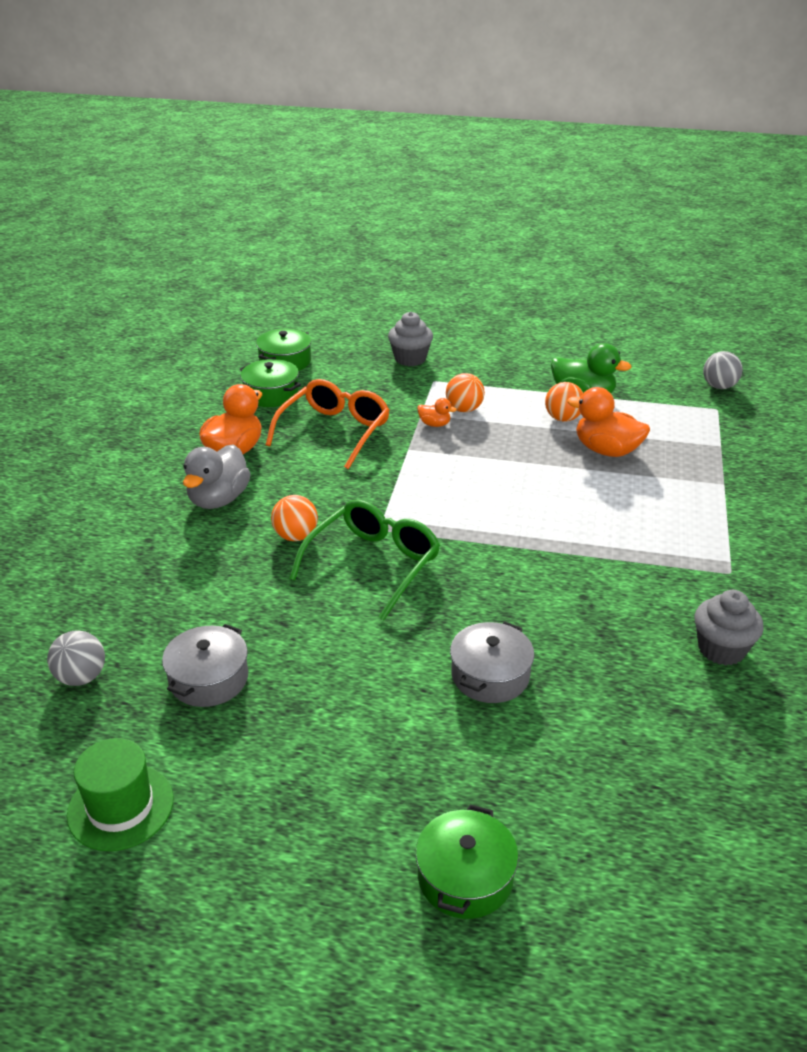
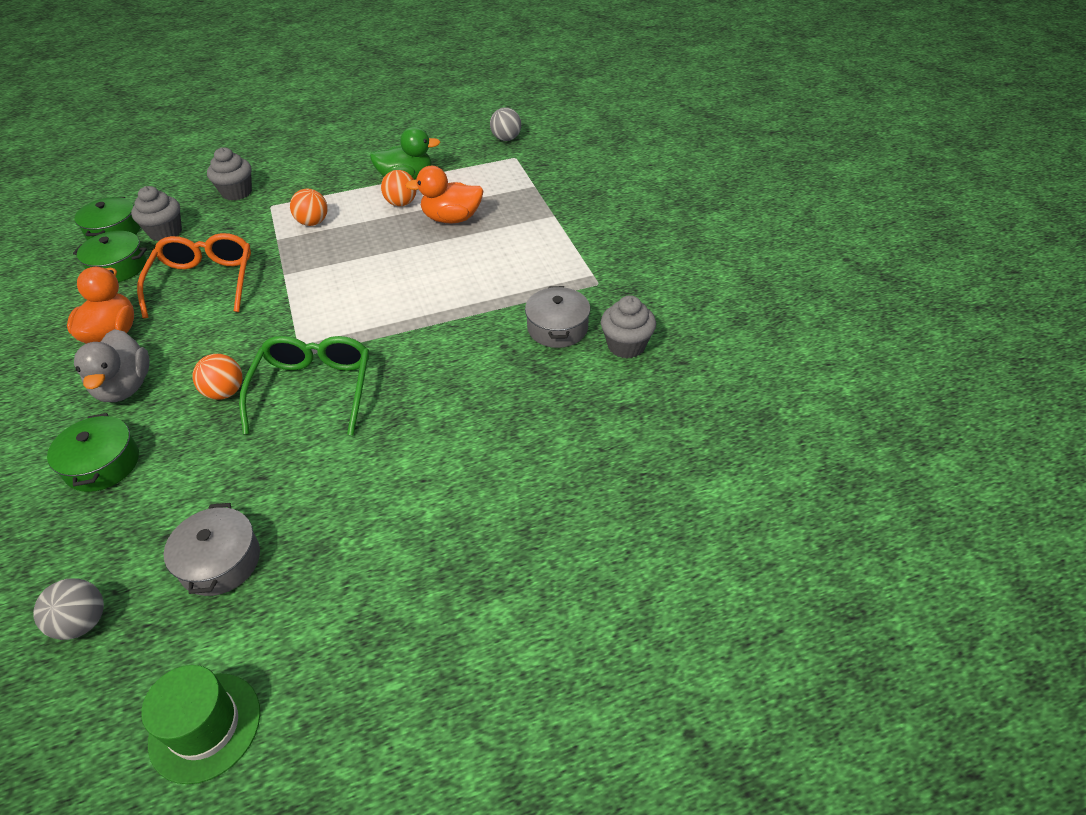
camera: 30 degrees left, 10 degrees up
green pot [416,805,519,919] -> green pot moved to [47,413,139,492]
orange duck [417,398,457,427] -> none
grey pot [450,621,534,703] -> grey pot moved to [525,286,590,348]
none -> grey cupcake [131,186,182,241]

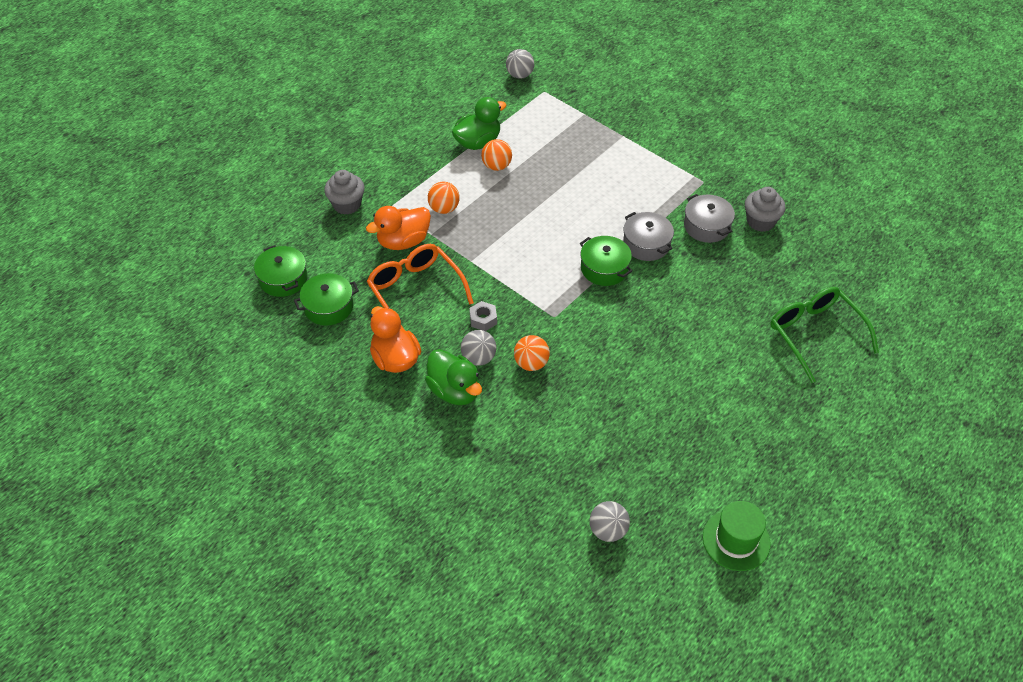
camera: 30 degrees left, 5 degrees up
green pot [47,413,139,492] -> green pot moved to [580,236,633,286]
grey duck [74,329,150,402] -> green duck [425,349,482,405]
grey cupcake [131,186,182,241] -> none
grey pot [164,503,260,596] -> grey pot moved to [623,212,674,261]
green glasses [239,336,369,435] -> green glasses moved to [770,287,879,383]
orange duck [406,166,484,223] -> orange duck moved to [366,206,431,250]
none -> grey ball [461,330,496,366]
none -> grey nut [469,301,497,331]

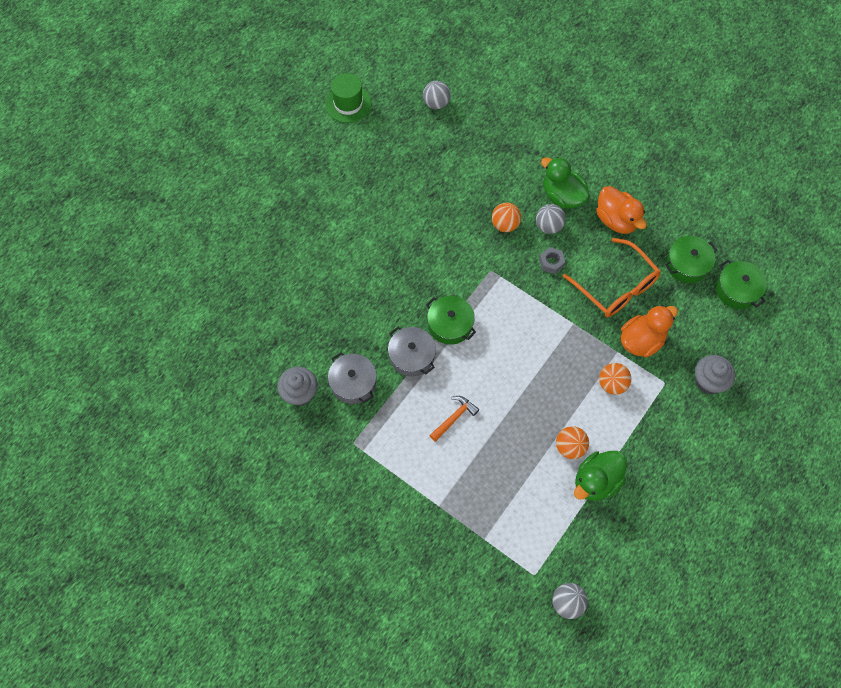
camera: 175 degrees right, 15 degrees up
green glasses [770,287,879,383] -> none
none -> orange hammer [429,396,479,442]

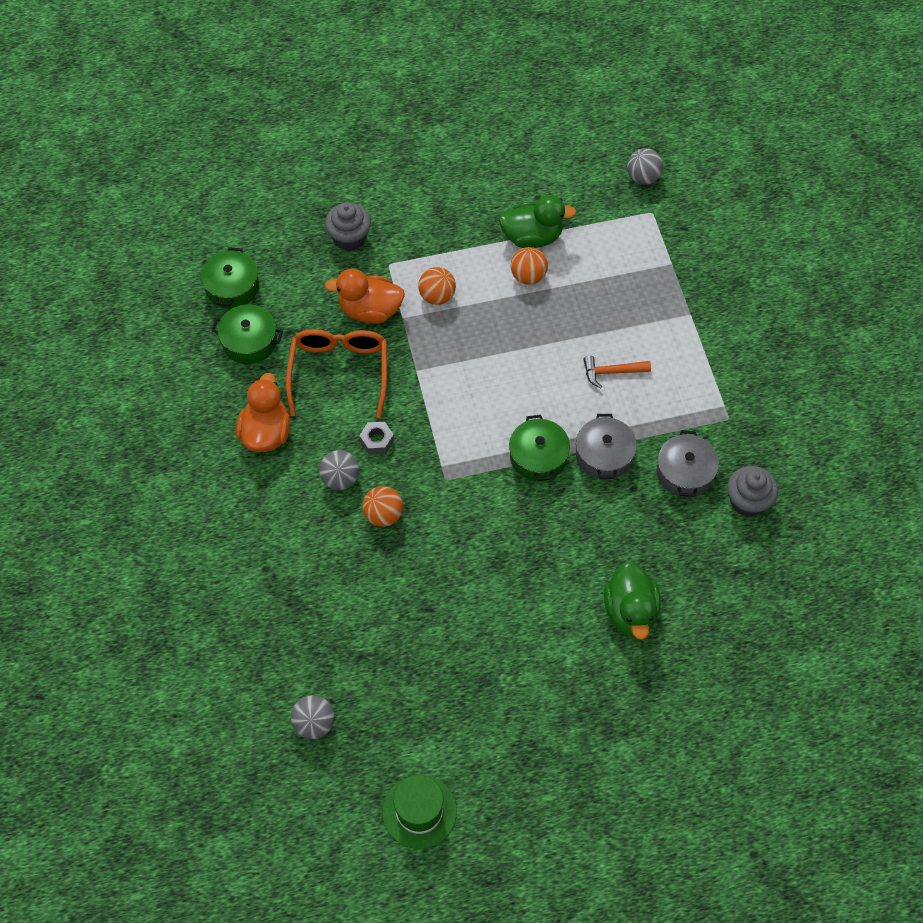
camera: 140 degrees left, 5 degrees down
green duck [541,157,590,209] -> green duck moved to [604,561,661,640]

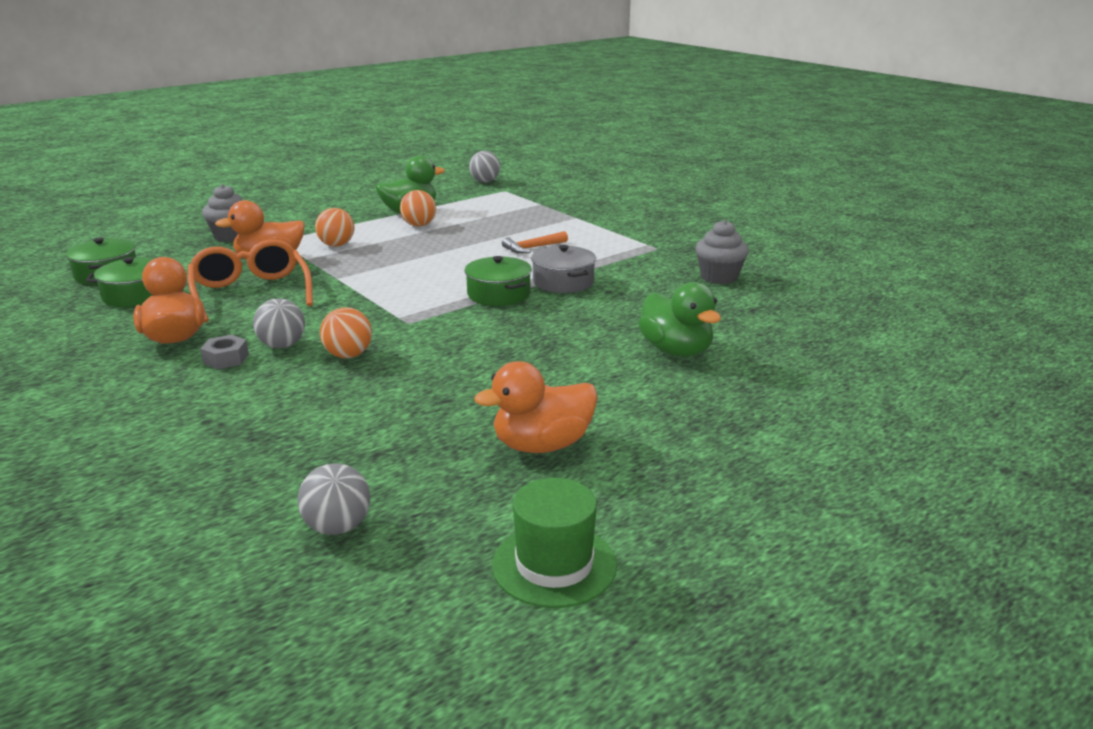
camera: 25 degrees left, 35 degrees down
grey nut [359,422,394,454] -> grey nut moved to [200,335,249,369]
grey pot [657,430,719,497] -> none
none -> orange duck [474,361,598,453]

